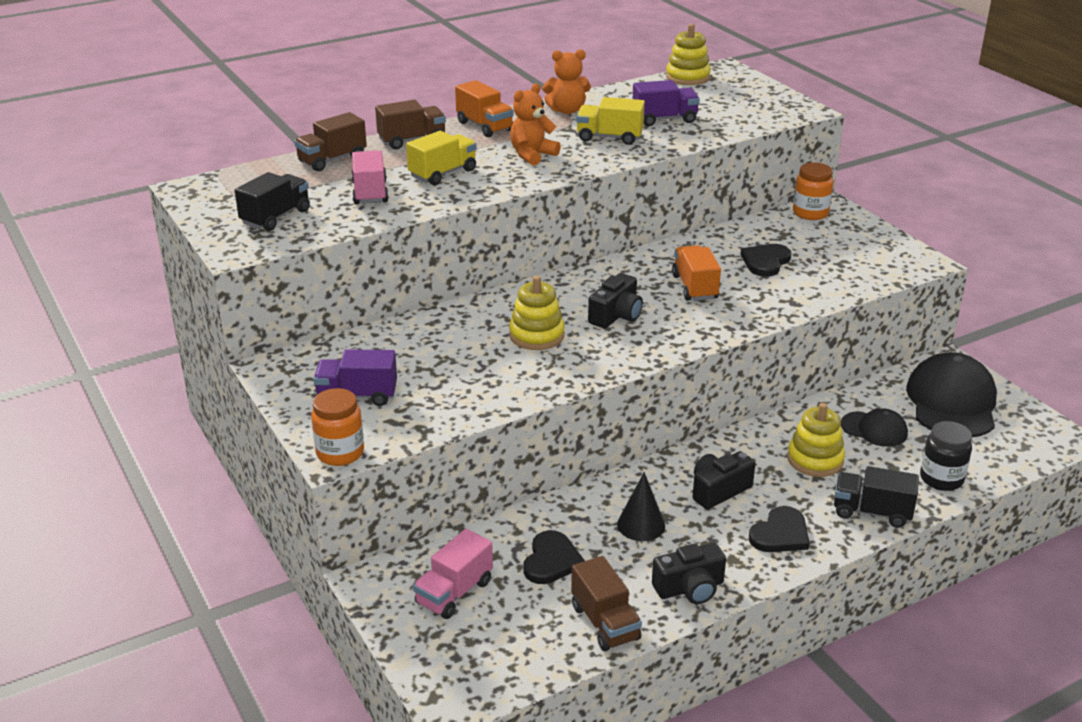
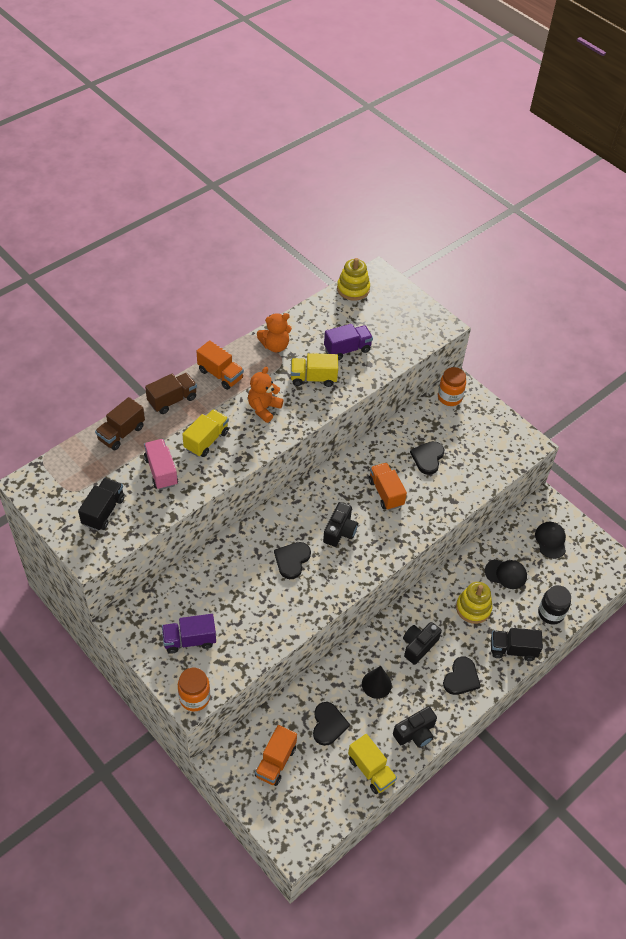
camera: 15 degrees left, 20 degrees up
pink truck [413,529,493,619] -> orange truck [255,725,297,786]
yellow stacking toy [509,276,565,350] -> black heart [274,542,311,579]
brown truck [571,556,642,651] -> yellow truck [348,734,397,794]
black cap [906,352,997,437] -> black cap [535,522,566,559], size x0.54

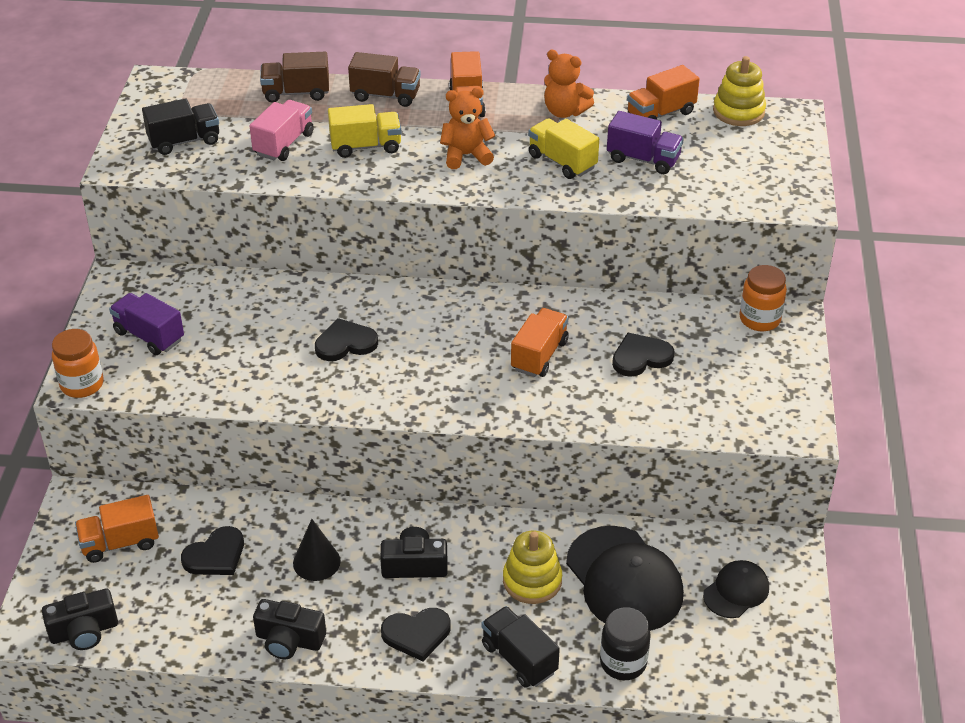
camera: 50 degrees right, 10 degrees down
black camera [323,502,358,547] -> black camera moved to [42,589,118,650]
yellow truck [348,734,397,794] -> none
black cap [485,559,527,589] -> black cap [566,526,684,631], size x1.86
none -> orange truck [627,65,700,120]

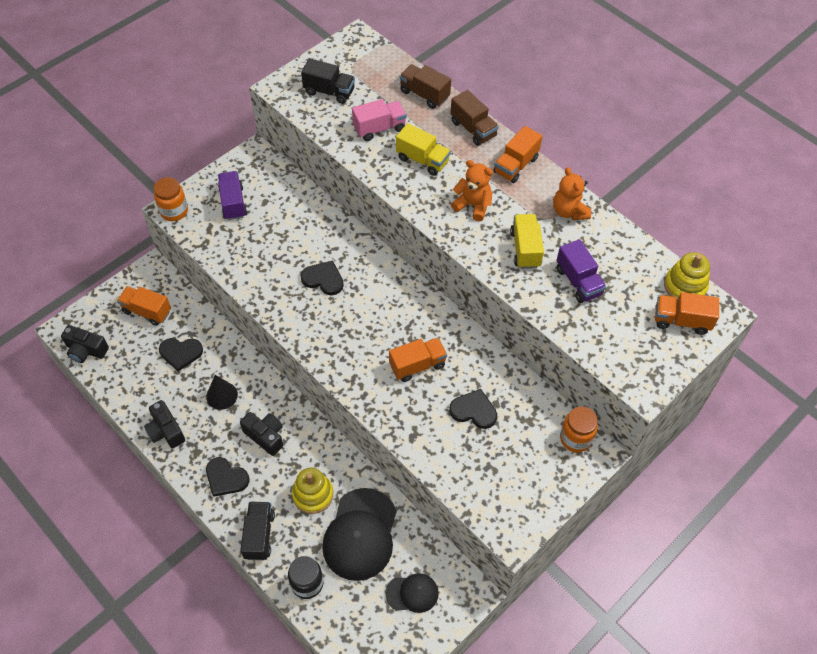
camera: 40 degrees right, 15 degrees up
orange truck [627,65,700,120] -> orange truck moved to [655,292,719,335]

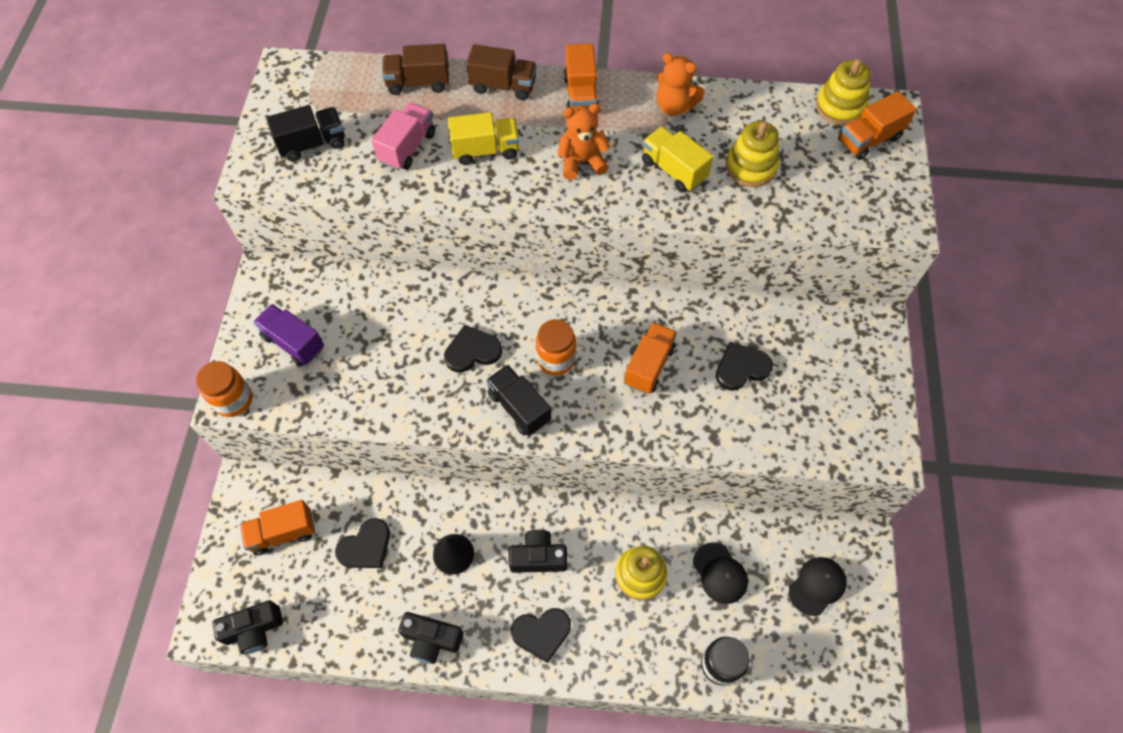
camera: 40 degrees left, 5 degrees up
black truck [240,501,275,560] -> black truck moved to [486,365,551,436]
black cap [322,488,397,581] -> black cap [693,542,748,604], size x0.54
purple truck [556,239,606,303] -> yellow stacking toy [726,121,779,187]
orange jar [560,407,598,453] -> orange jar moved to [536,319,576,375]

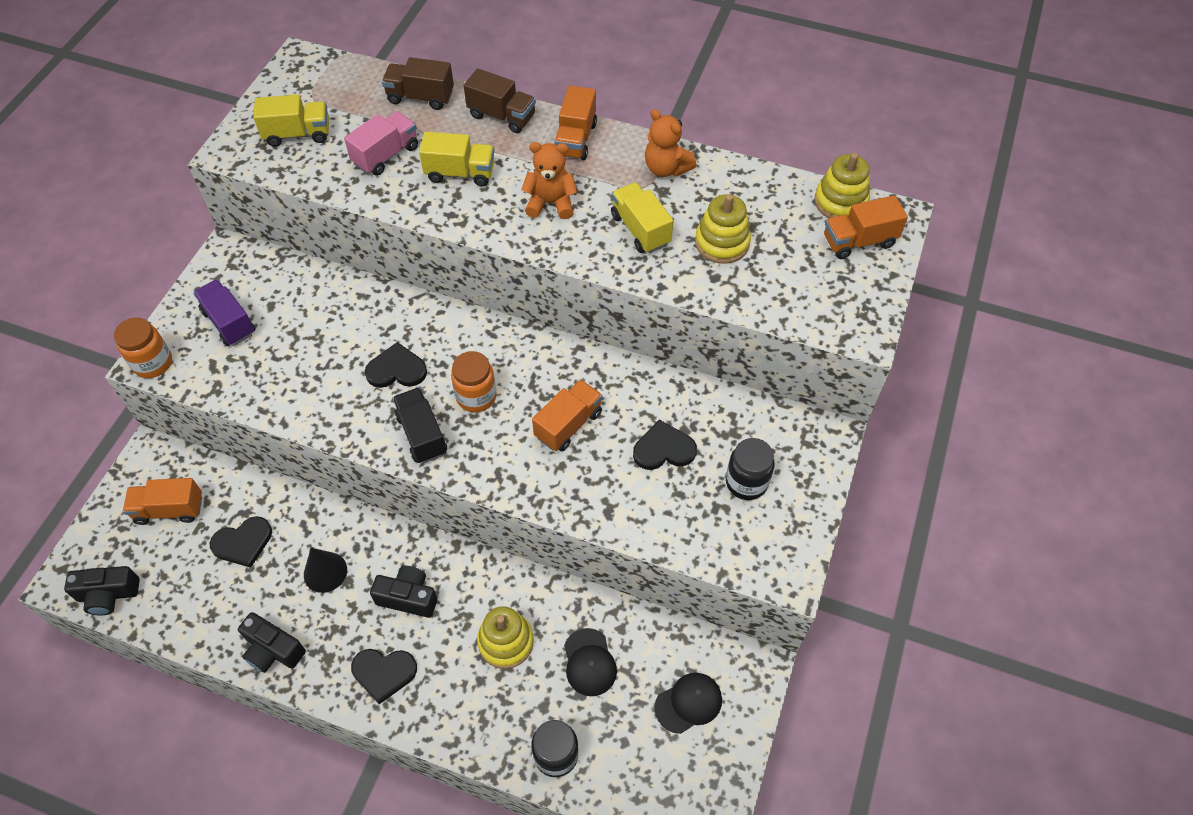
camera: 15 degrees right, 5 degrees down
black truck [266,105,345,162] -> yellow truck [253,94,329,147]
none -> black jar [726,438,775,500]

